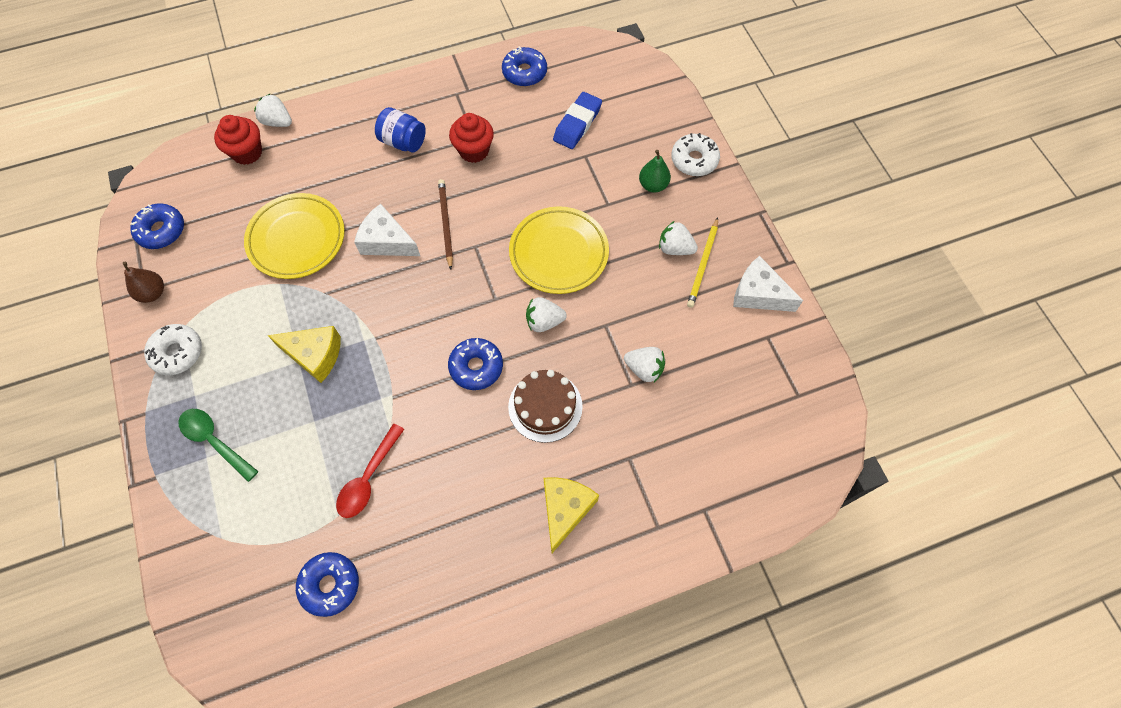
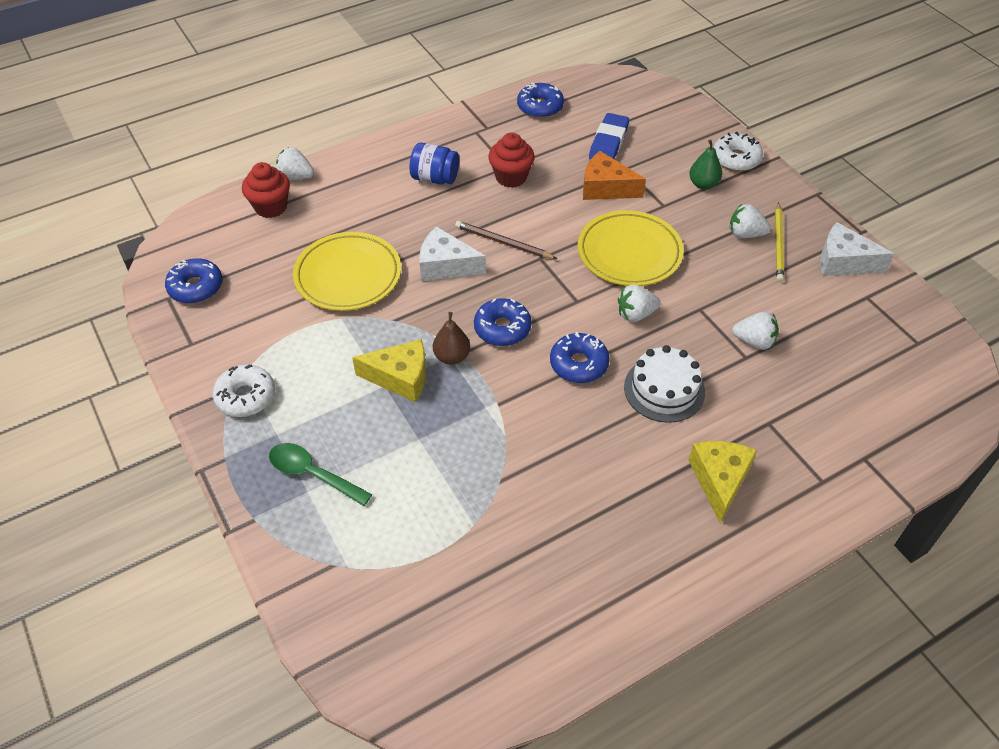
camera: 10 degrees left, 15 degrees down
brown pear [123,262,164,303] -> brown pear moved to [433,312,470,365]
blue donut [296,552,359,617] -> blue donut moved to [474,298,531,346]
red spoon [336,424,404,518] -> none
brown pencil [438,179,453,270] -> brown pencil turned 45 degrees counterclockwise [455,221,557,259]
brown cake [508,370,583,443] -> white cake [624,345,705,423]
none -> orange cheese [583,151,646,200]

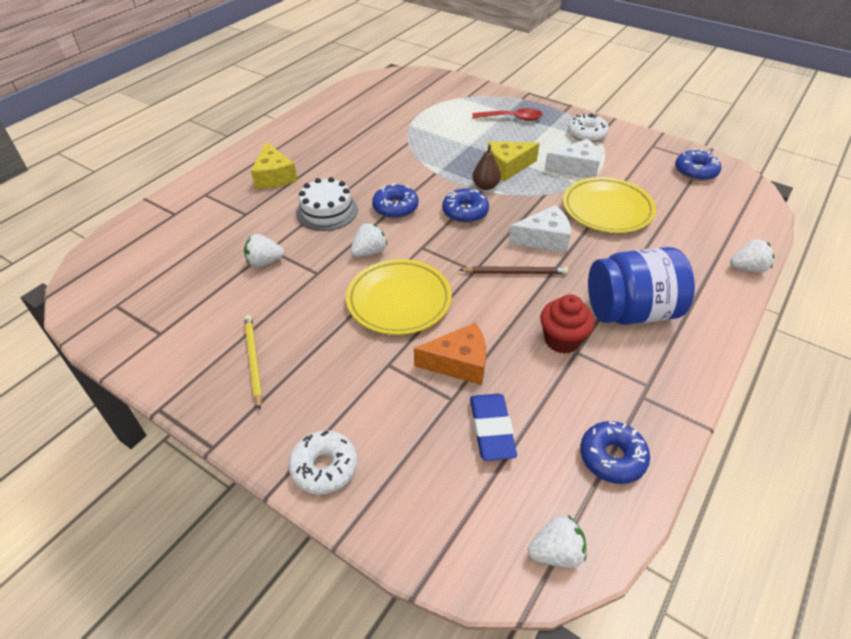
camera: 155 degrees right, 5 degrees down
red cupcake [242,162,290,218] -> none
green spoon [269,443,372,506] -> red spoon [472,108,543,121]
blue jar [410,143,459,184] -> blue jar [588,247,695,325], size x1.75
green pear [689,139,722,189] -> none
white strawberry [730,204,771,238] -> white strawberry moved to [528,515,586,568]
white cheese [820,222,894,276] -> white cheese moved to [544,139,600,178]

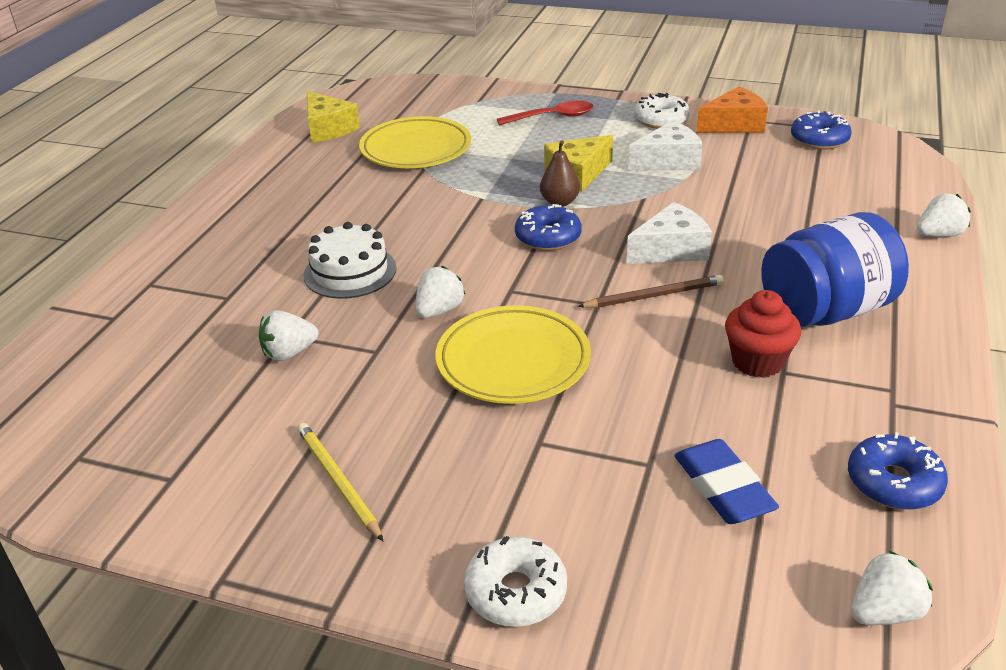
camera: 15 degrees left, 10 degrees down
yellow cheese [251,142,298,189] -> yellow cheese moved to [307,91,360,143]
blue donut [372,183,418,219] -> none
orange cheese [414,322,486,385] -> orange cheese moved to [696,87,768,133]
yellow plate [563,177,656,233] -> yellow plate moved to [359,116,471,168]

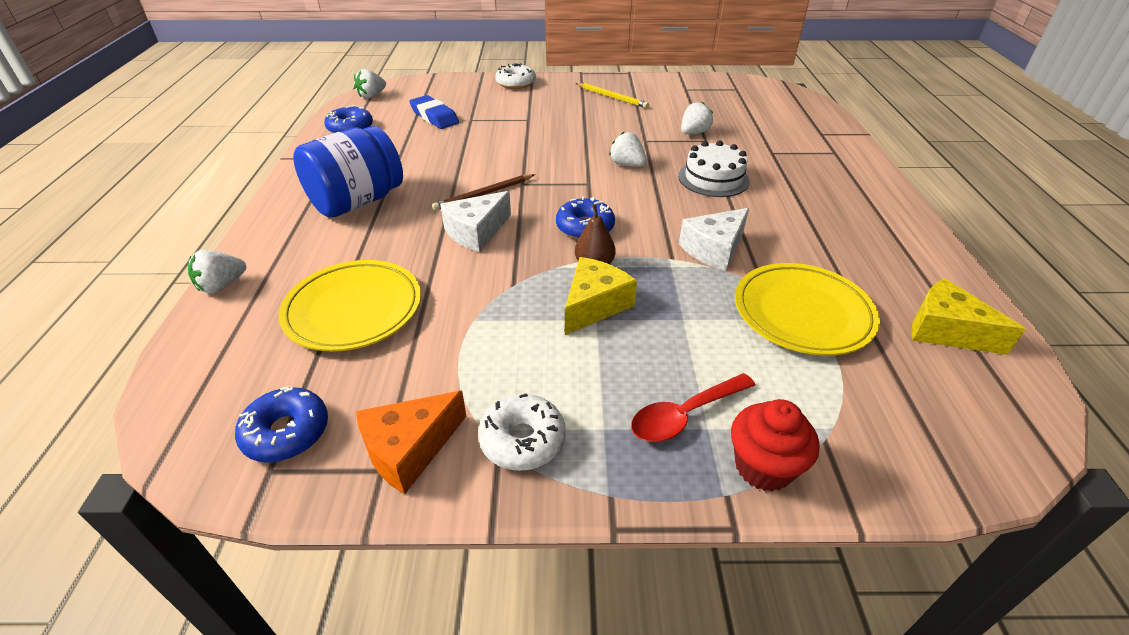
camera: 160 degrees right, 5 degrees up
white strawberry [416,266,466,318] -> white strawberry turned 120 degrees clockwise [609,132,646,167]
yellow plate [436,305,591,404] -> yellow plate moved to [279,260,421,351]
white cheese [628,120,703,171] -> white cheese moved to [679,208,749,271]
red cupcake [725,290,801,378] -> red cupcake moved to [731,399,819,491]

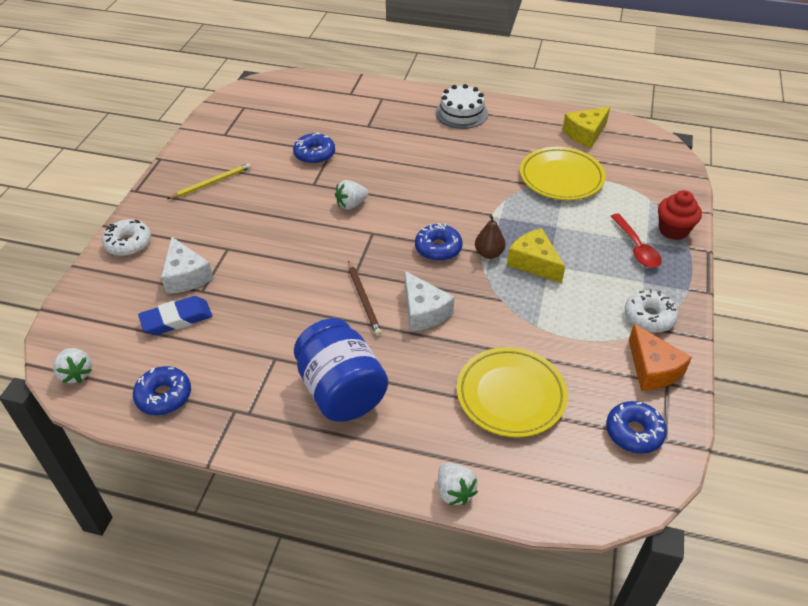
camera: 75 degrees left, 5 degrees up
white cake [678,141,750,197] -> white cake moved to [436,84,488,129]
white cheese [679,208,749,271] -> white cheese moved to [161,236,213,294]
white strawberry [681,102,713,134] -> blue donut [293,133,335,164]

